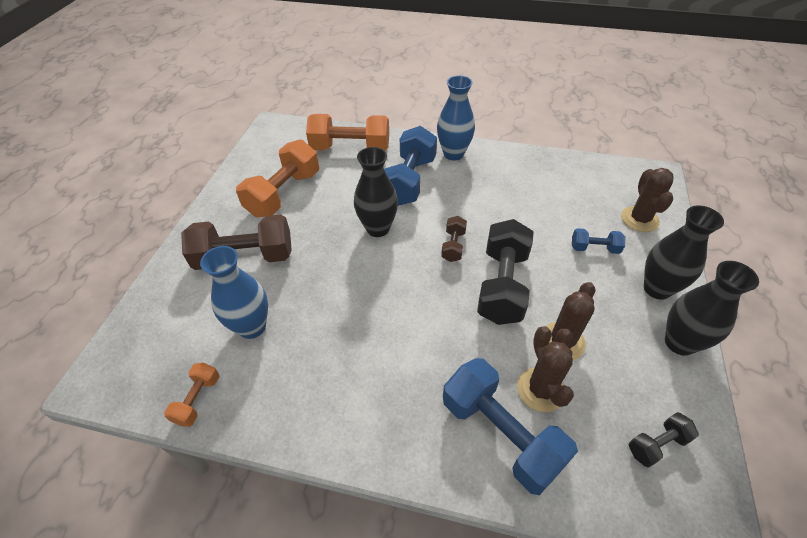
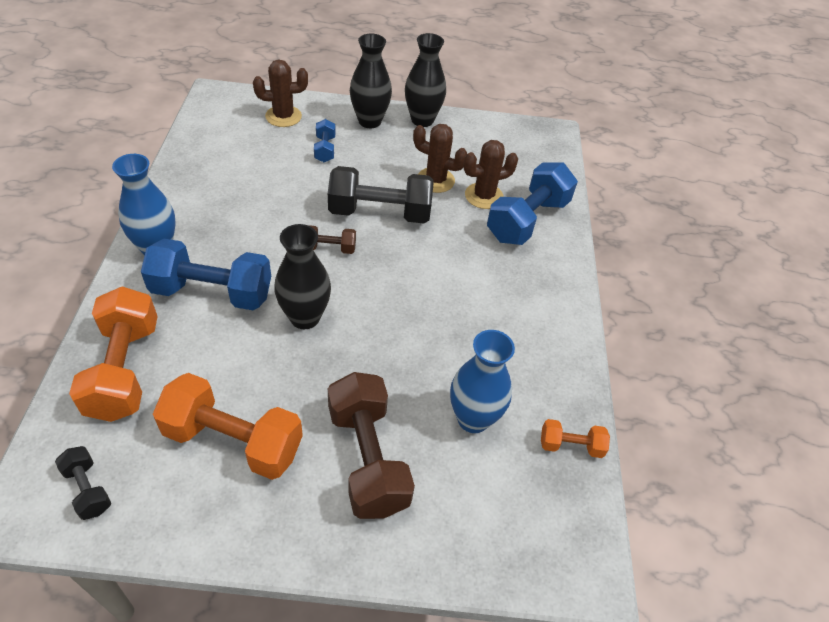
camera: 105 degrees left, 0 degrees up
black dumbbell [629,412,699,468] -> black dumbbell moved to [55,446,111,520]

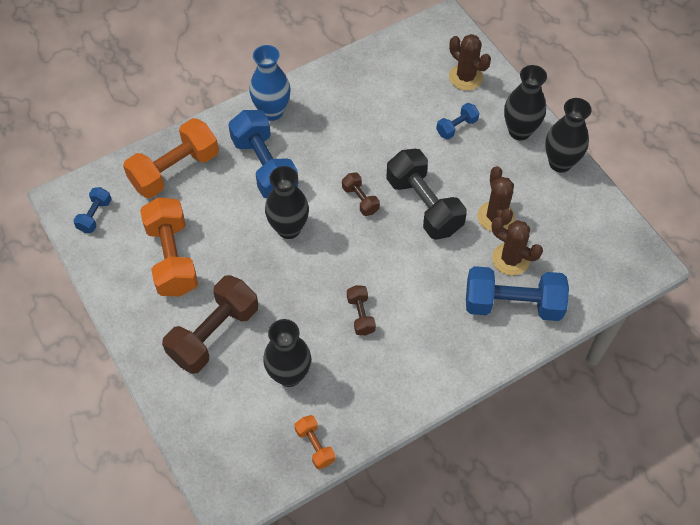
camera: 60 degrees right, 10 degrees up
black dumbbell [55,446,111,520] -> blue dumbbell [73,187,112,233]
blue vase [450,330,515,433] -> black vase [263,319,311,387]
none -> brown dumbbell [347,285,376,335]

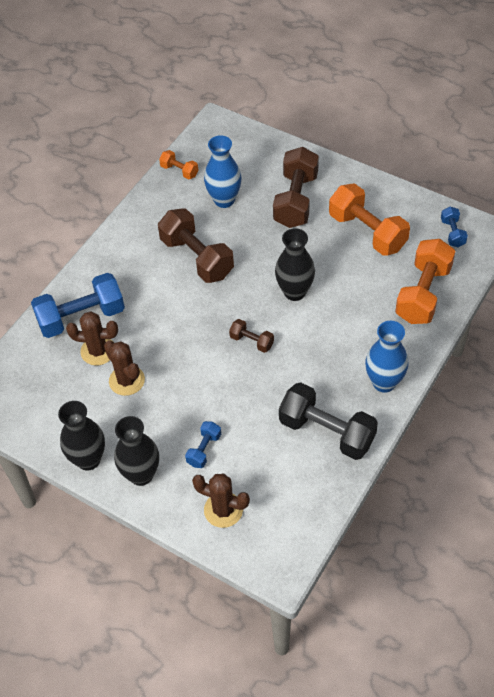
camera: 155 degrees right, 5 degrees down
blue dumbbell [228,110,298,198] -> none
black vase [263,319,311,387] -> blue vase [204,135,241,208]
brown dumbbell [347,285,376,335] -> brown dumbbell [158,208,234,283], size x2.05
black dumbbell [386,149,467,240] -> black dumbbell moved to [279,382,378,460]

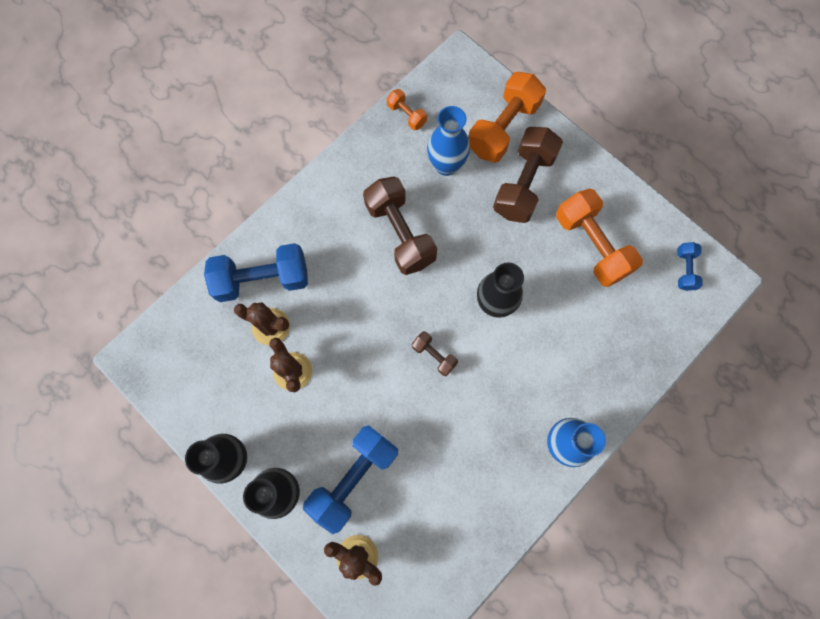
camera: 10 degrees right, 20 degrees up
blue dumbbell [185,421,221,468] -> blue dumbbell [303,425,398,534], size x2.05
black dumbbell [279,382,378,460] -> none
orange dumbbell [395,239,455,324] -> orange dumbbell moved to [468,72,546,163]

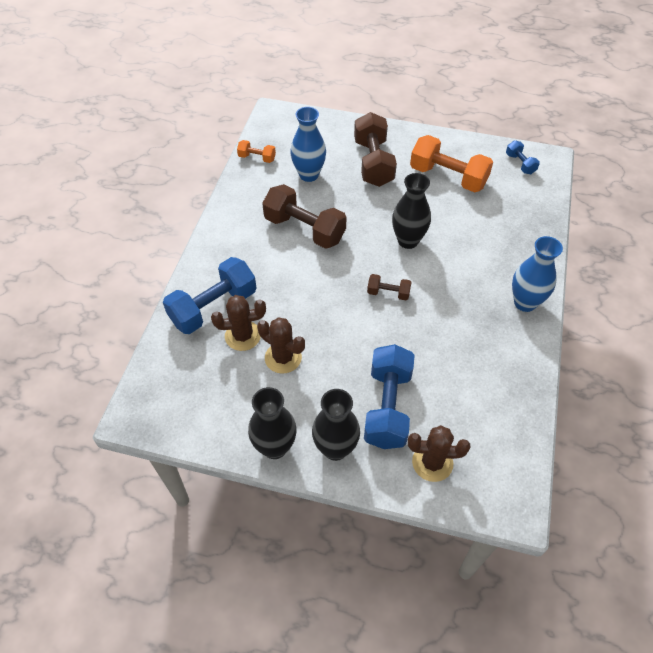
camera: 30 degrees left, 20 degrees down
orange dumbbell [468,72,546,163] -> none

